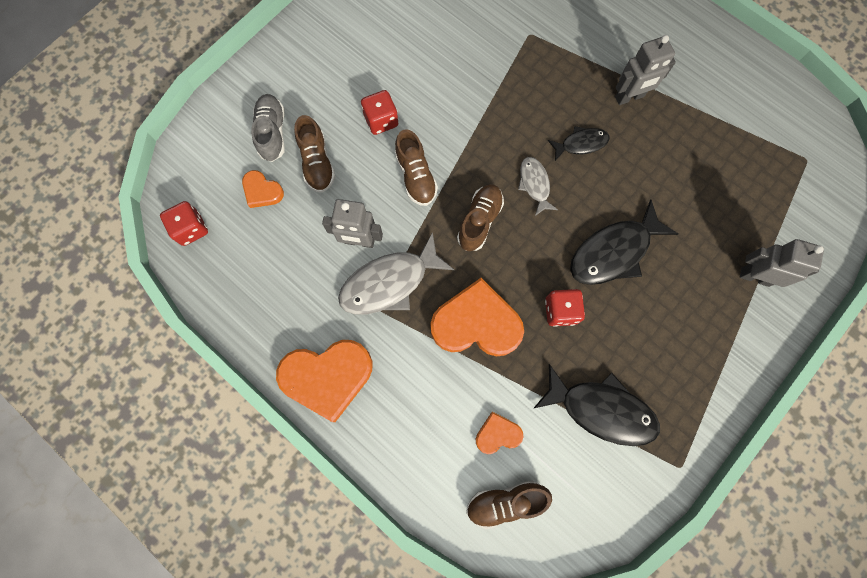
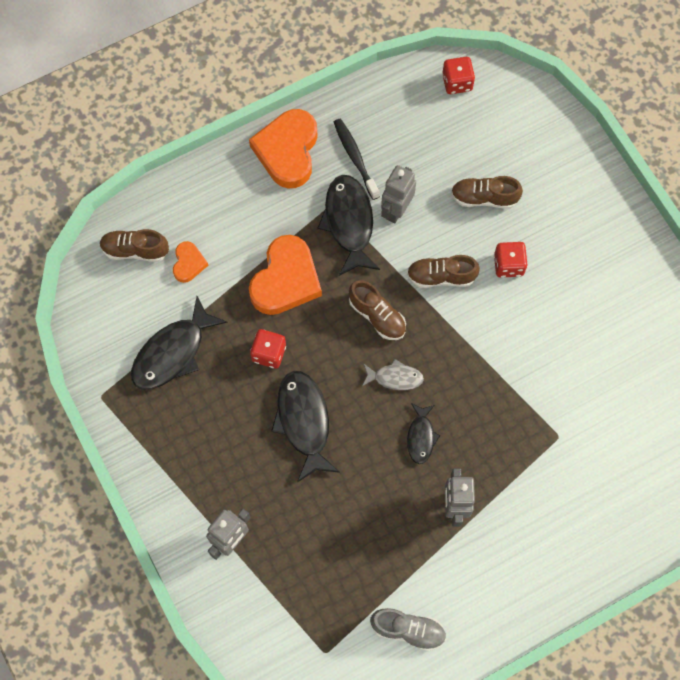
camera: 110 degrees right, 5 degrees down
orange heart [242,170,284,208] -> none
grey shoe [251,94,285,162] -> grey shoe moved to [370,608,446,651]
grey fish [338,232,454,315] -> black fish [318,175,380,276]
brown shoe [466,480,552,529] -> brown shoe turned 90 degrees counterclockwise [100,229,169,262]
none -> black toothbrush [334,119,380,200]

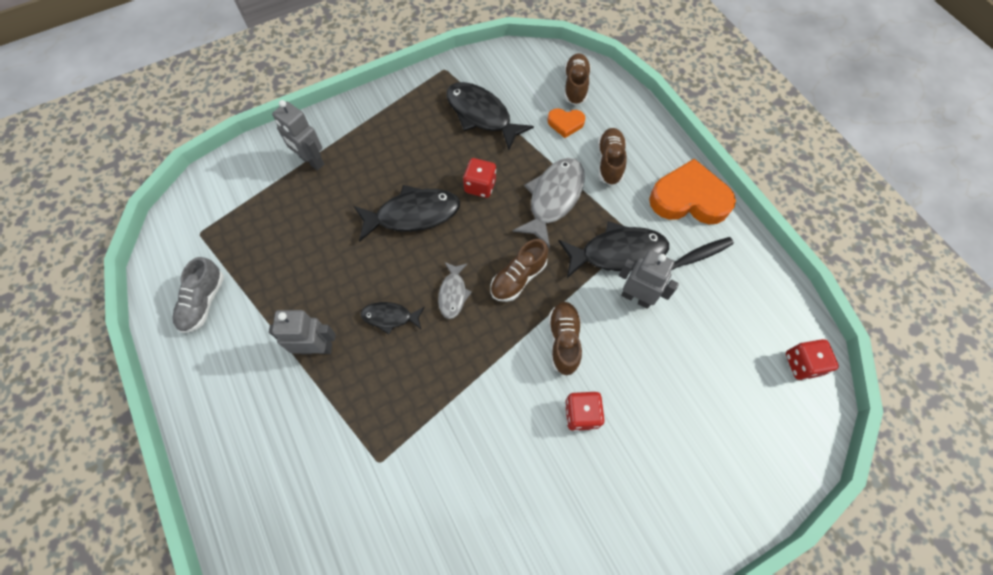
camera: 90 degrees right, 5 degrees down
orange heart [249,235,322,315] -> grey fish [512,158,585,248]
brown shoe [451,176,523,209] -> brown shoe moved to [598,128,627,185]

